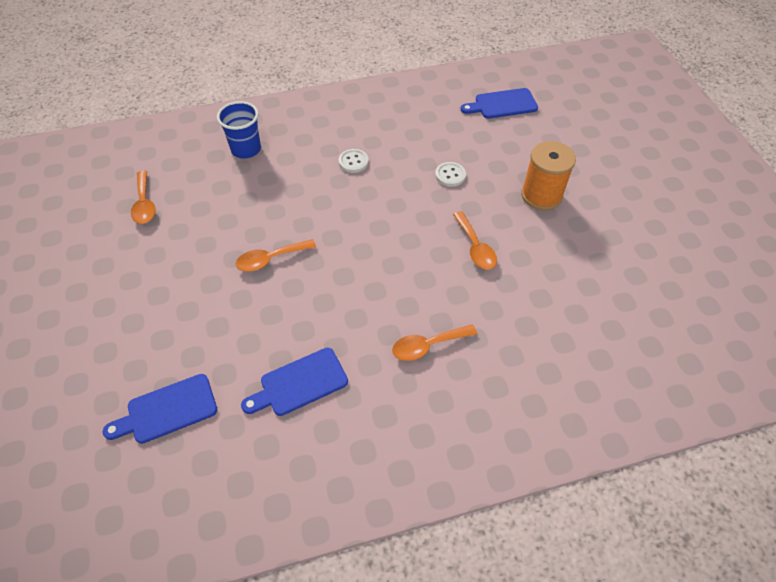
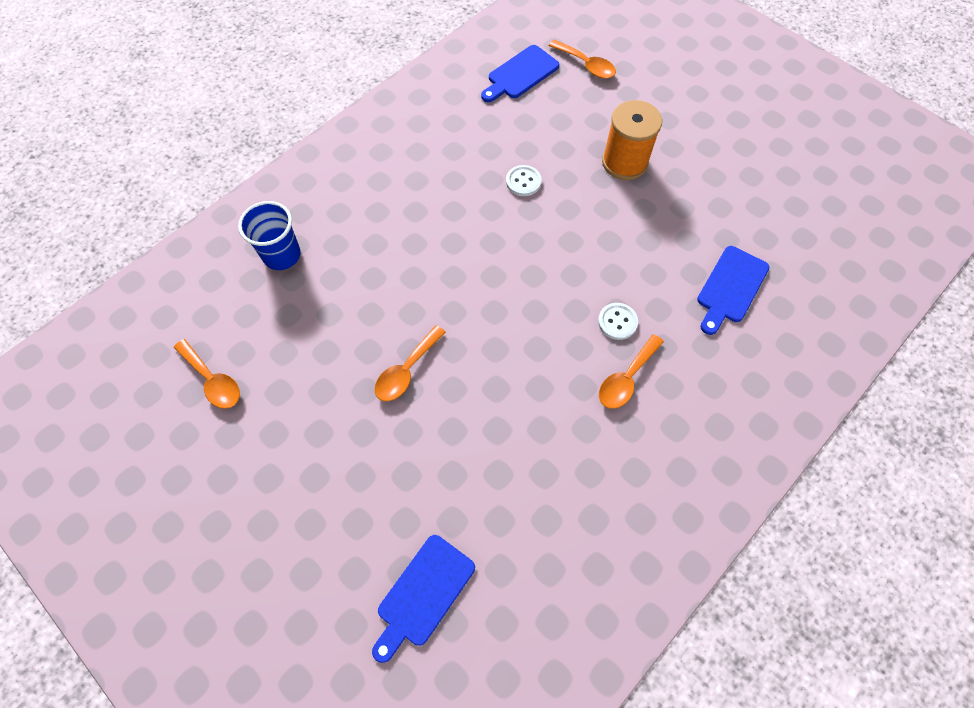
camera: 30 degrees left, 10 degrees up
blue cutting board [241,348,348,416] -> blue cutting board moved to [697,246,769,335]
white button [339,149,369,173] -> white button moved to [598,303,638,340]
orange spoon [453,211,497,270] -> orange spoon moved to [548,40,616,79]

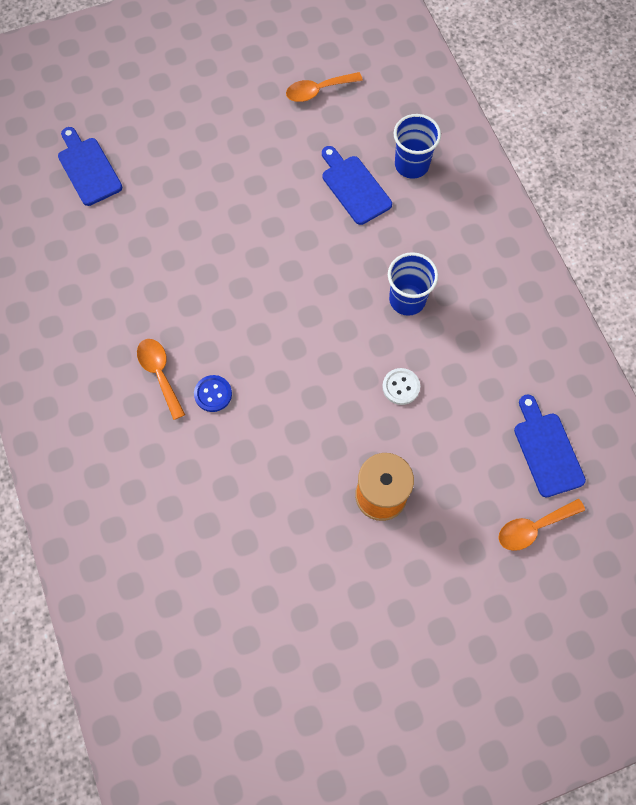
camera: 115 degrees right, 5 degrees up
orange spoon [375,325,446,401] -> none
white button [598,303,638,340] -> blue button [194,375,232,412]
blue cutting board [697,246,769,335] -> blue cutting board moved to [322,146,392,225]
none -> blue cup [388,252,438,316]

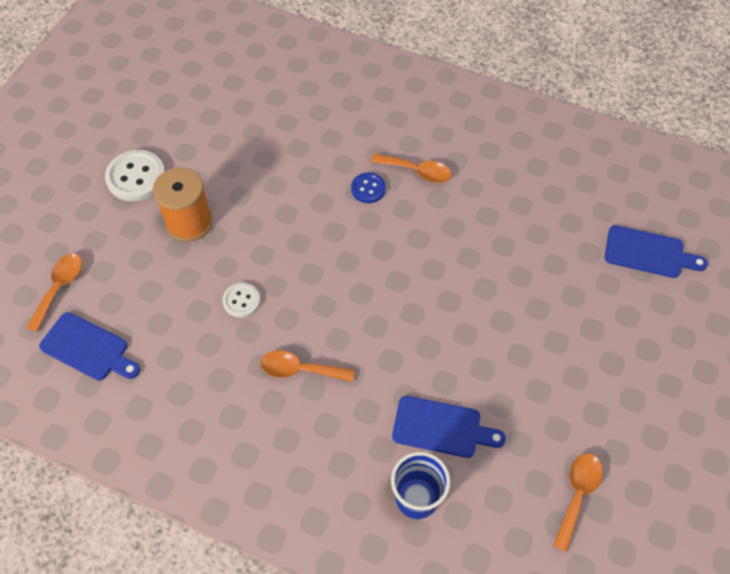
camera: 135 degrees right, 10 degrees down
blue cup [388,252,438,316] -> orange spoon [260,350,355,382]
none -> white button [105,150,165,201]

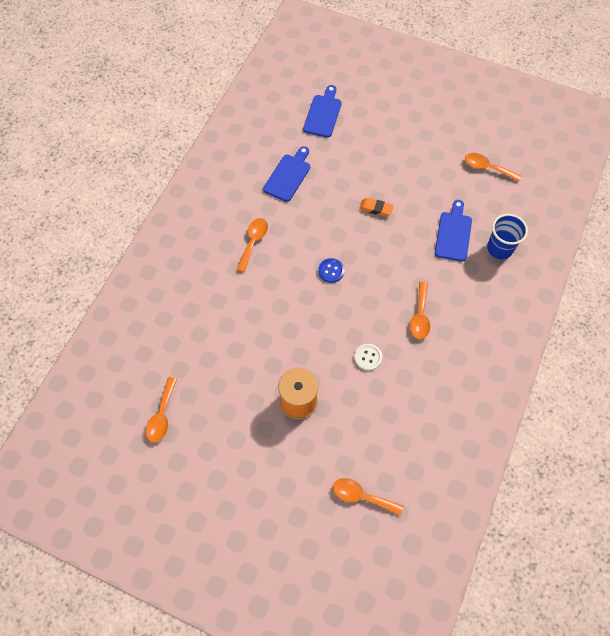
camera: 90 degrees left, 5 degrees up
blue cutting board [39,312,140,381] -> blue cutting board moved to [263,146,310,202]
white button [105,150,165,201] -> none
blue button [351,173,386,203] -> blue button moved to [318,258,344,283]
none -> orange spoon [146,377,177,442]
none -> orange eraser [359,198,394,217]

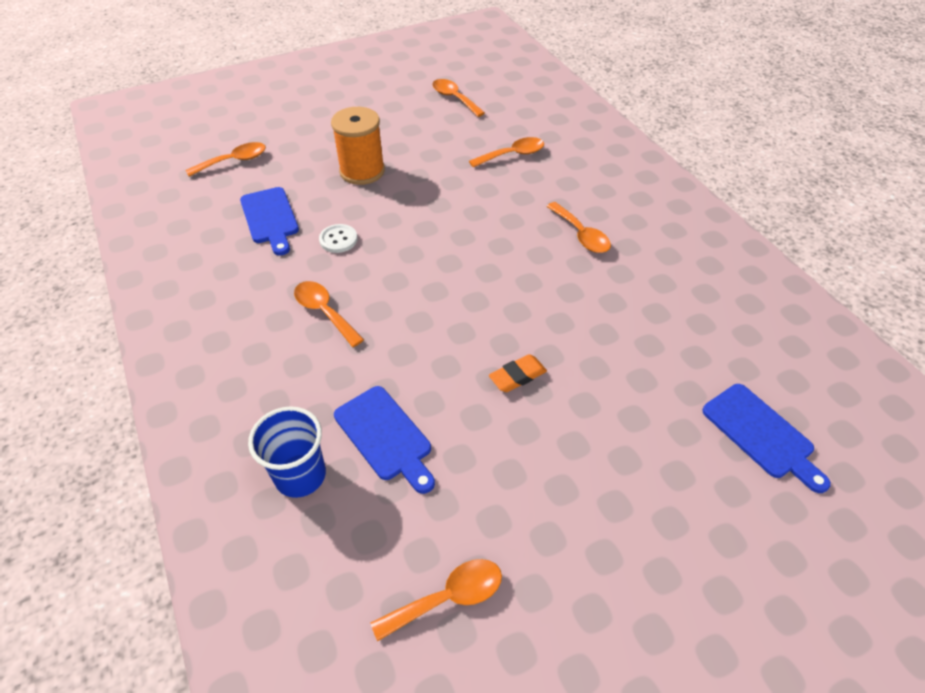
camera: 130 degrees right, 15 degrees down
blue cutting board [263,146,310,202] -> blue cutting board moved to [240,187,299,256]
blue button [318,258,344,283] -> none
none -> orange spoon [469,137,544,167]

